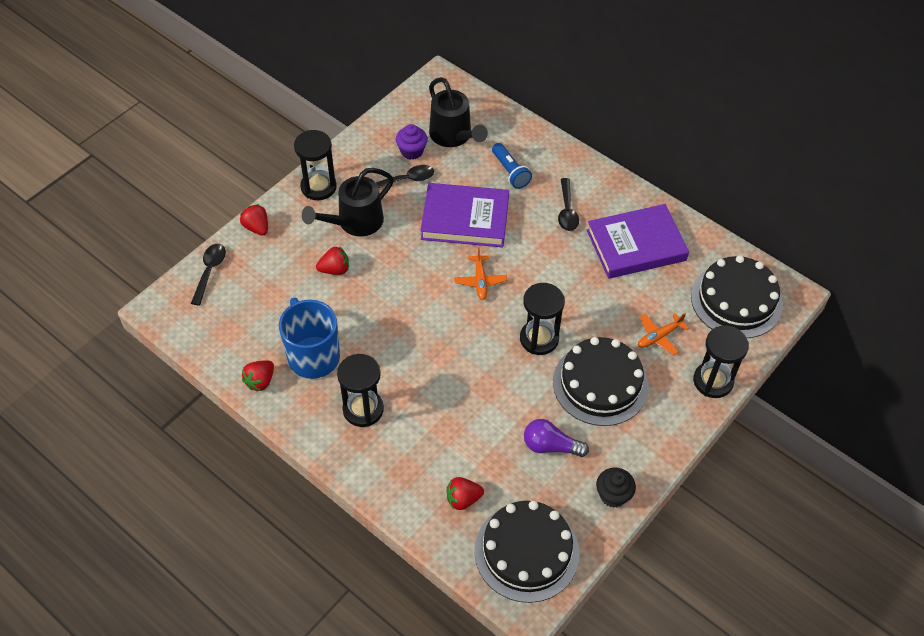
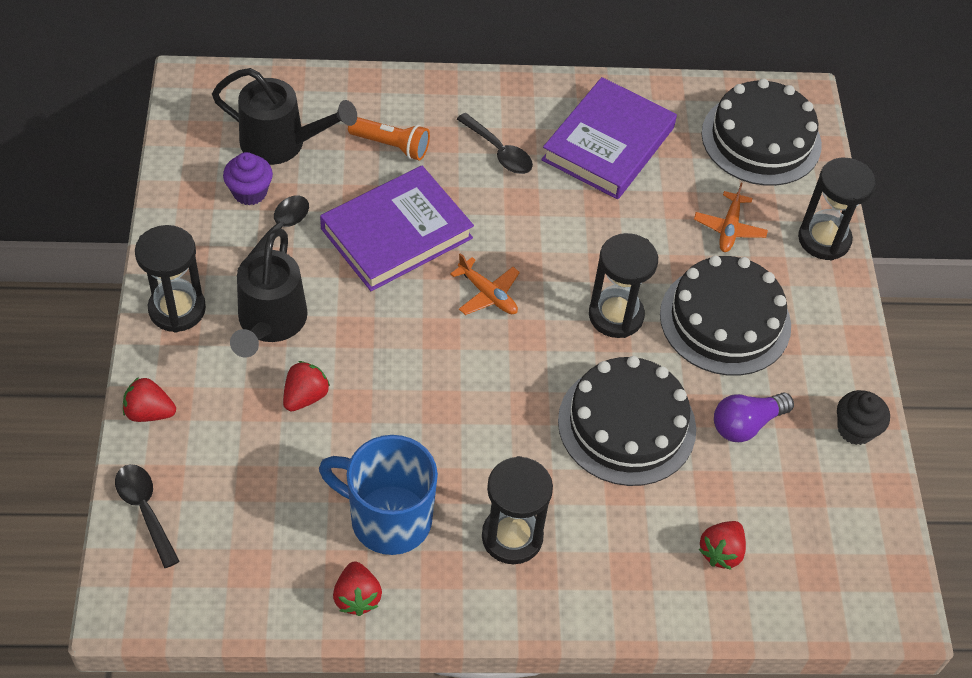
camera: 45 degrees left, 0 degrees up
black cake [474,501,579,603] -> black cake moved to [558,356,696,486]
blue flashlight [492,143,532,189] -> orange flashlight [348,117,430,160]

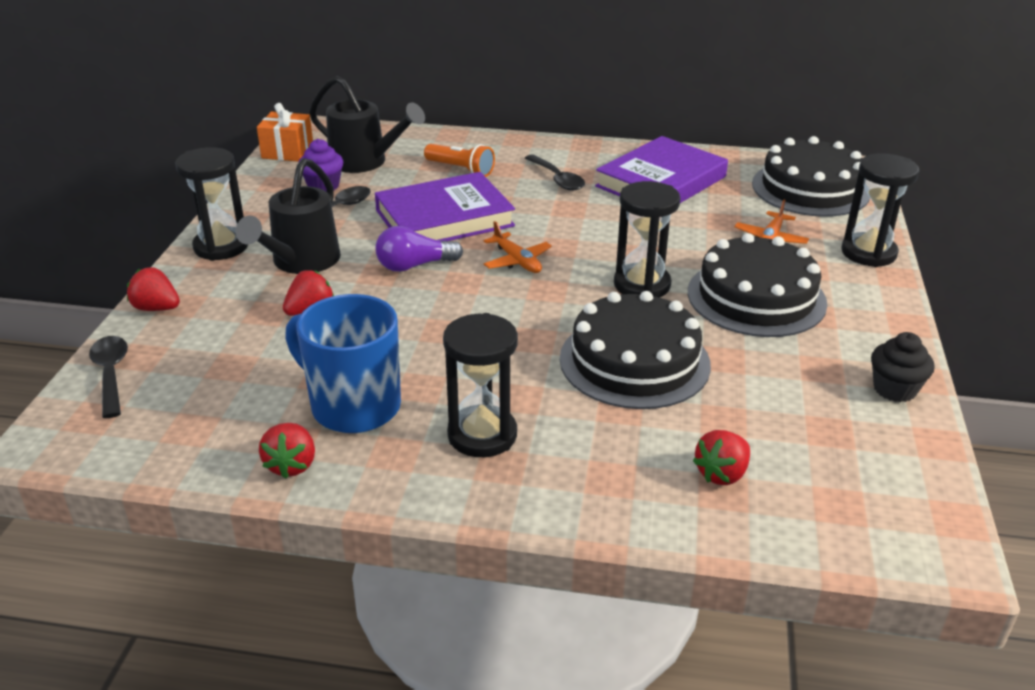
camera: 15 degrees right, 20 degrees down
purple light bulb [714,393,794,442] -> purple light bulb moved to [375,226,463,272]
none -> orange gift [257,103,313,162]

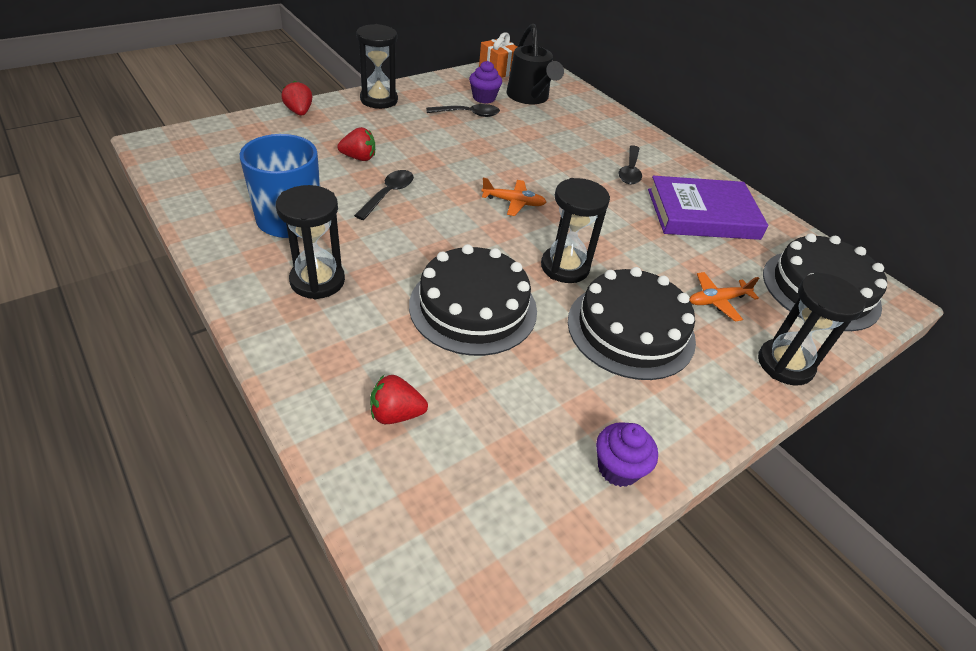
camera: 40 degrees right, 10 degrees up
black spoon [89,336,128,418] -> black spoon moved to [354,170,414,220]
black watering can [235,158,341,274] -> none
red strawberry [259,423,315,479] -> none
purple book [375,172,515,241] -> none
purple light bulb [375,226,463,272] -> none
orange flashlight [424,144,495,177] -> none
orange plane [484,221,552,273] -> orange plane turned 90 degrees counterclockwise [482,178,546,216]
black cupcake [871,332,934,402] -> purple cupcake [596,422,658,487]

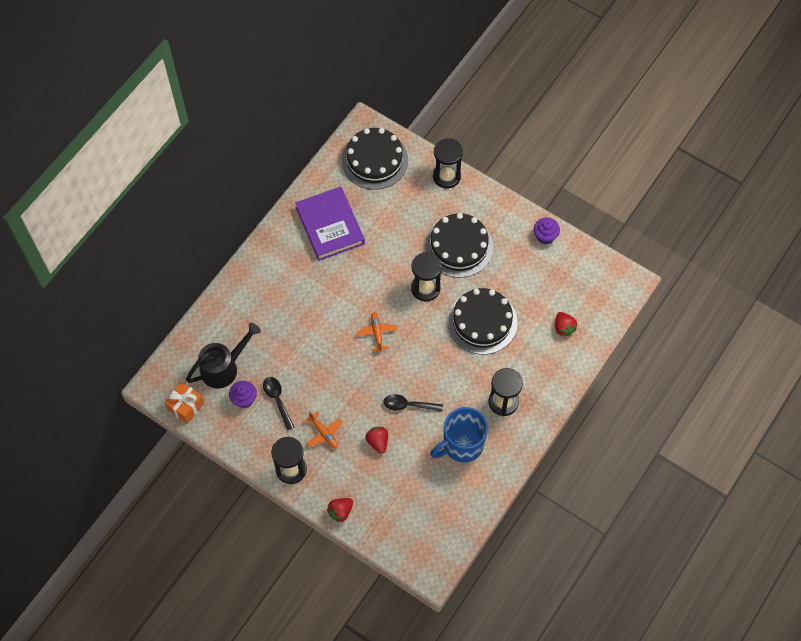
camera: 105 degrees left, 20 degrees up
black spoon [619,145,642,184] -> none
orange plane [689,272,759,322] -> orange plane moved to [305,411,343,449]

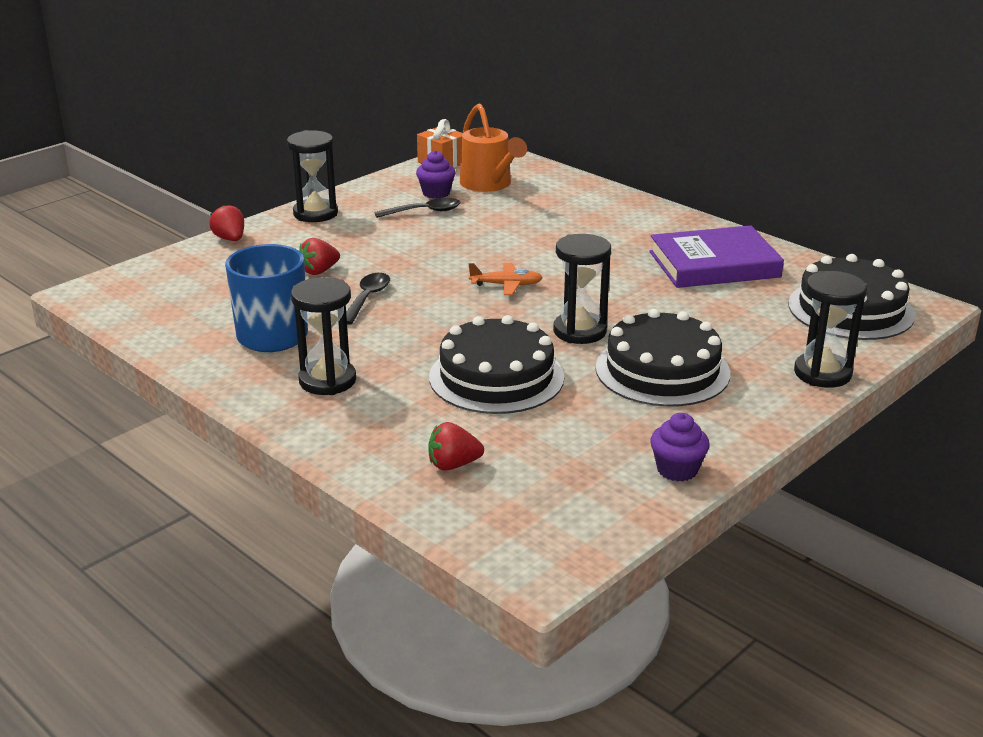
camera: 100 degrees right, 35 degrees down
black watering can [186,323,261,389] -> orange watering can [460,103,527,192]
orange plane [305,411,343,449] -> none
red strawberry [365,427,388,454] -> red strawberry turned 150 degrees clockwise [299,238,340,275]

